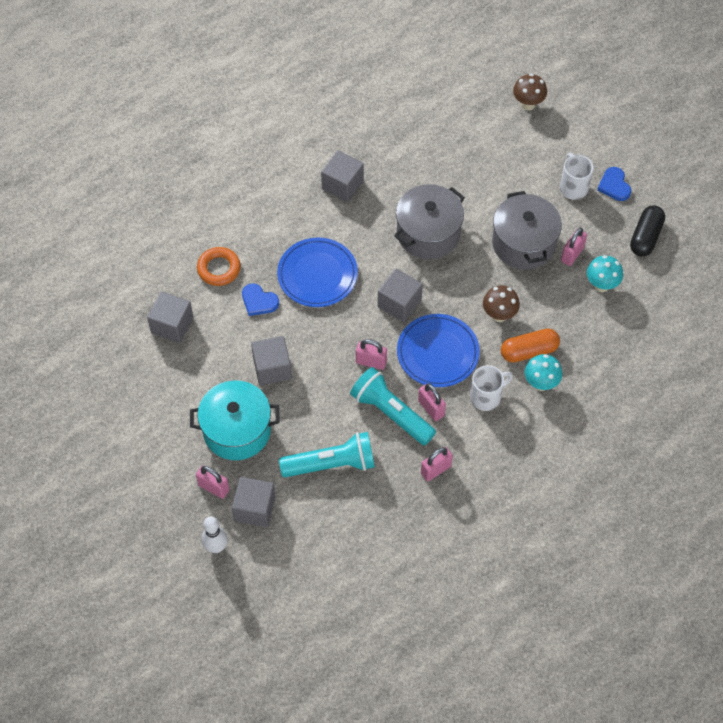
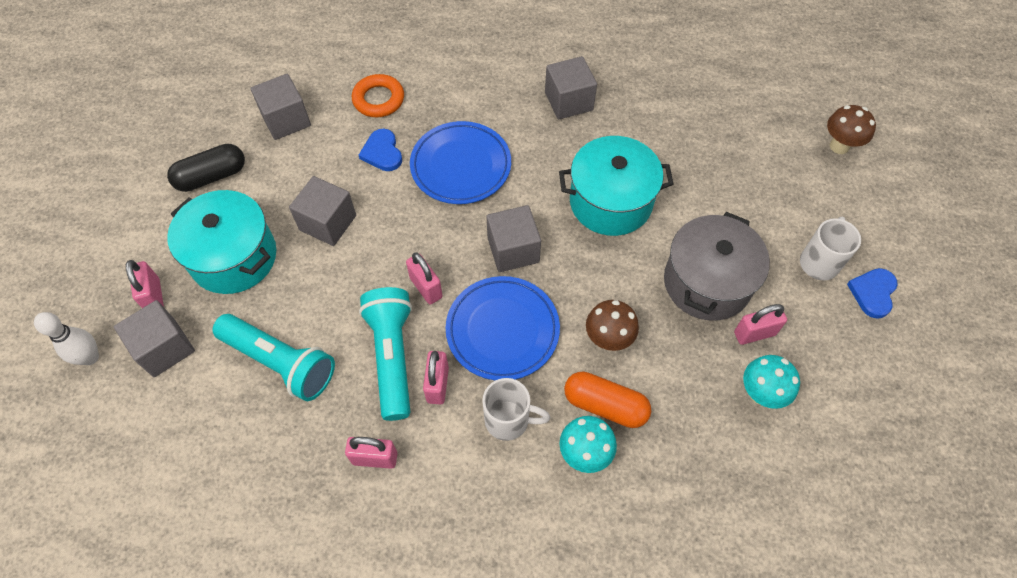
camera: 40 degrees right, 0 degrees up
grey pot [394,184,465,259] -> turquoise pot [559,136,673,236]
black capsule [630,205,665,257] -> black capsule moved to [167,144,245,192]

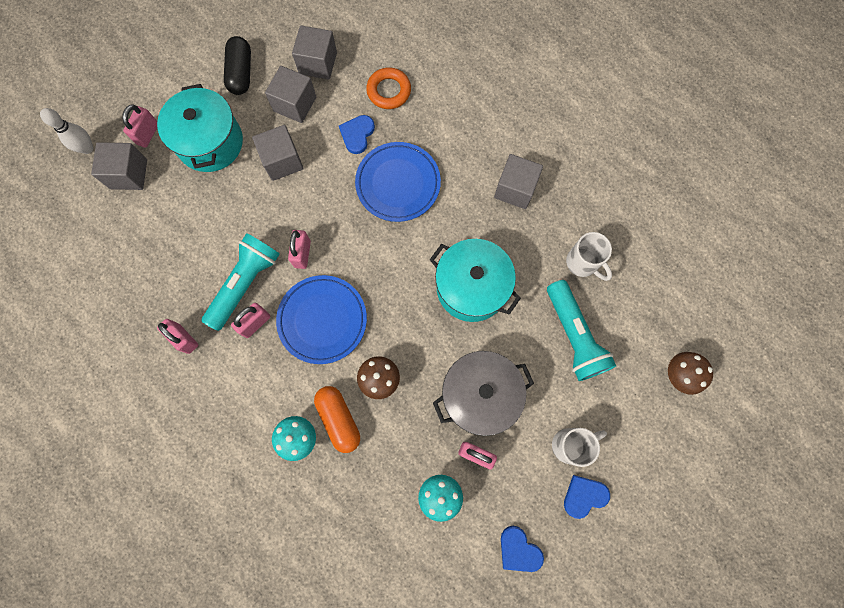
camera: 40 degrees right, 15 degrees up
black capsule [167,144,245,192] -> black capsule turned 75 degrees clockwise [224,36,251,95]
turquoise flashlight [213,314,335,401] -> turquoise flashlight moved to [547,280,616,381]
white mug [482,378,550,441] -> white mug moved to [566,232,612,281]
grey cube [487,205,541,272] -> grey cube moved to [265,66,316,123]
none -> blue heart [501,526,544,572]

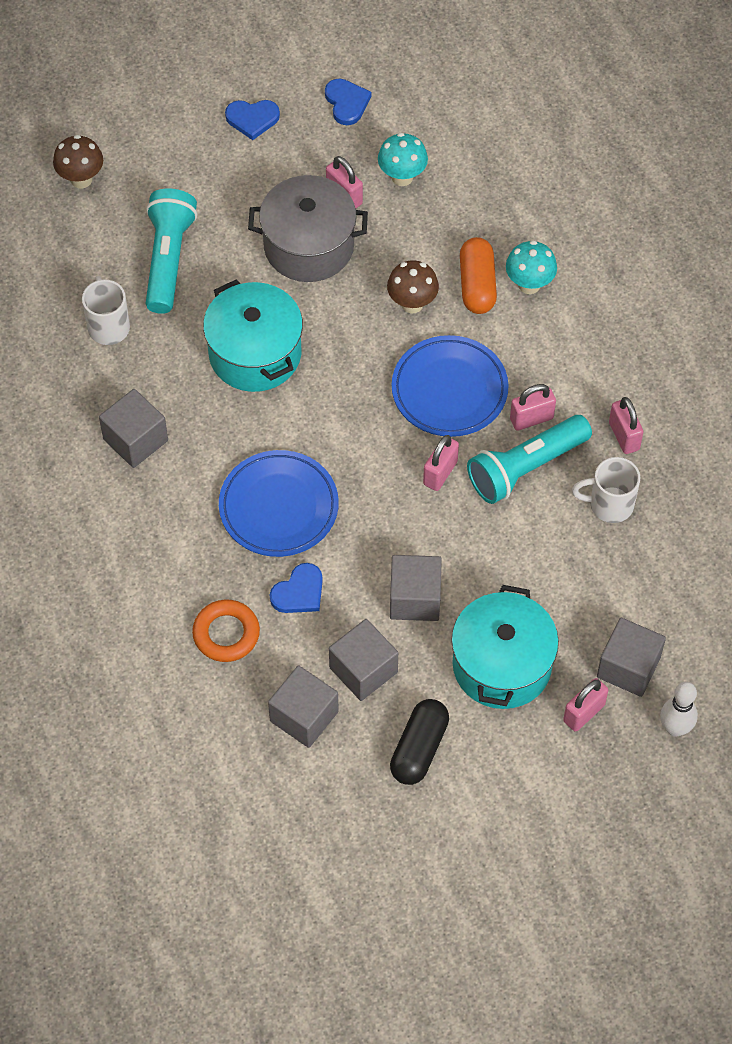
camera: 155 degrees left, 15 degrees down
white mug [552,428,607,467] -> white mug moved to [572,457,640,523]

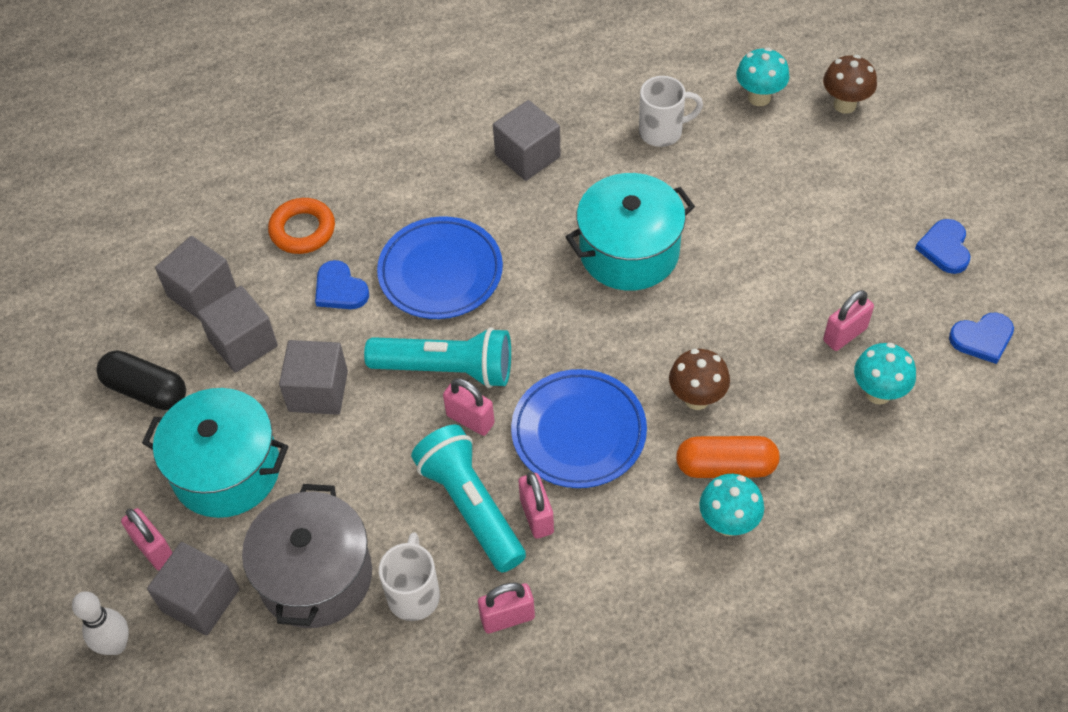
camera: 95 degrees right, 5 degrees down
turquoise flashlight [146,189,197,314] -> turquoise flashlight moved to [364,327,511,388]
grey pot [248,175,368,282] -> grey pot moved to [242,484,372,628]
none -> turquoise mushroom [736,47,789,106]

